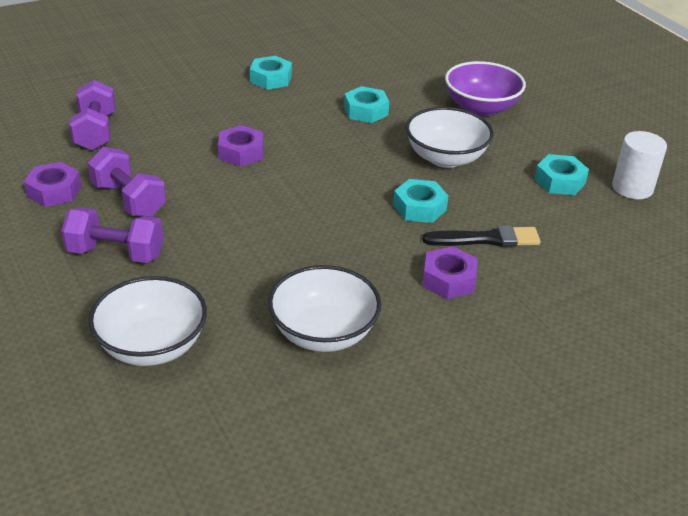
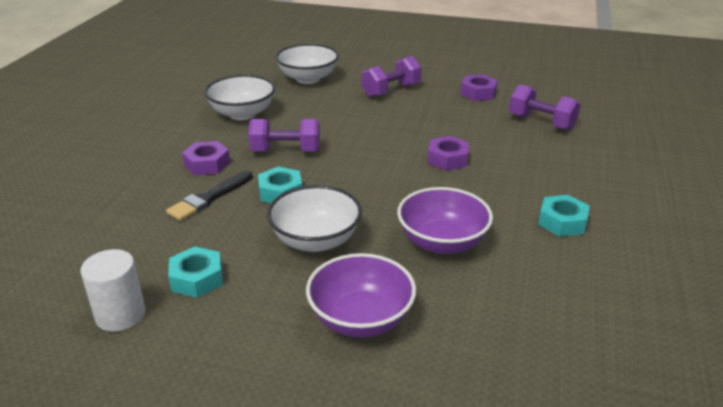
camera: 135 degrees right, 5 degrees down
purple dumbbell [88,147,166,217] -> purple dumbbell moved to [248,119,320,152]
turquoise nut [344,86,389,123] -> purple bowl [397,187,493,254]

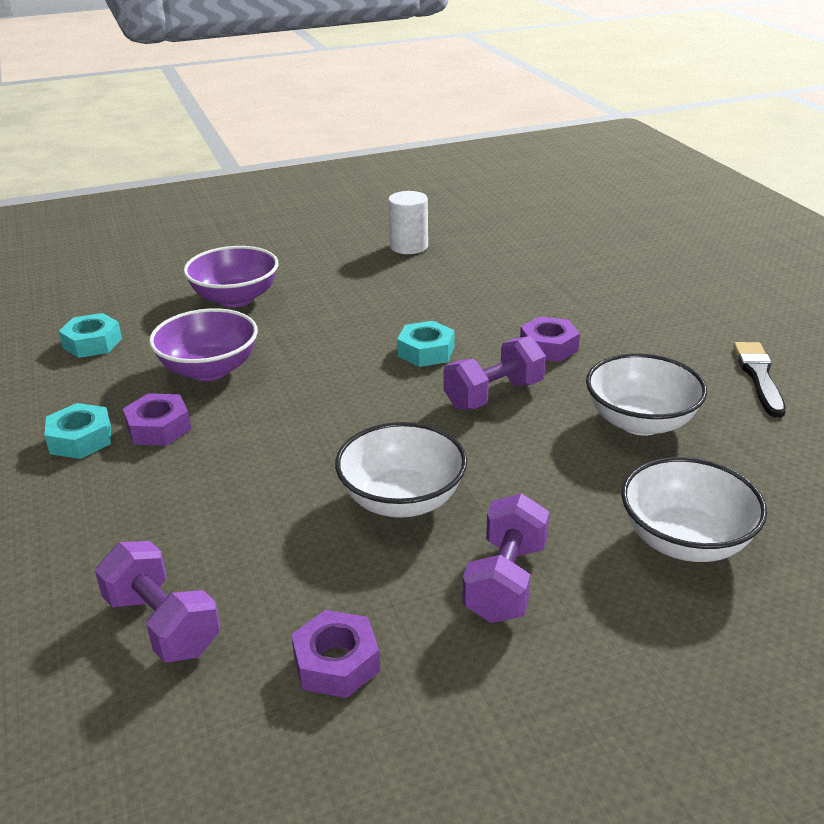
camera: 145 degrees right, 0 degrees up
black brush [166,171,253,221] -> black brush moved to [733,342,786,418]
turquoise nut [168,246,223,298] -> turquoise nut moved to [59,313,122,358]
white bowl [267,185,362,252] -> white bowl moved to [335,422,467,518]
purple nut [428,136,469,171] -> purple nut moved to [123,393,191,446]
purple dumbbell [509,84,580,131] -> purple dumbbell turned 45 degrees clockwise [95,541,220,663]

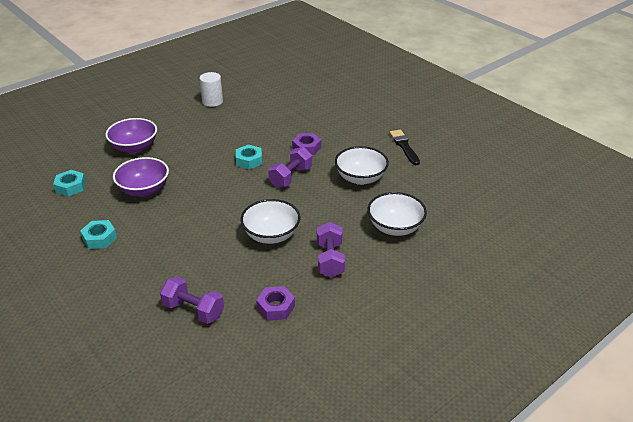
camera: 20 degrees left, 5 degrees up
purple nut [123,393,191,446] -> none

